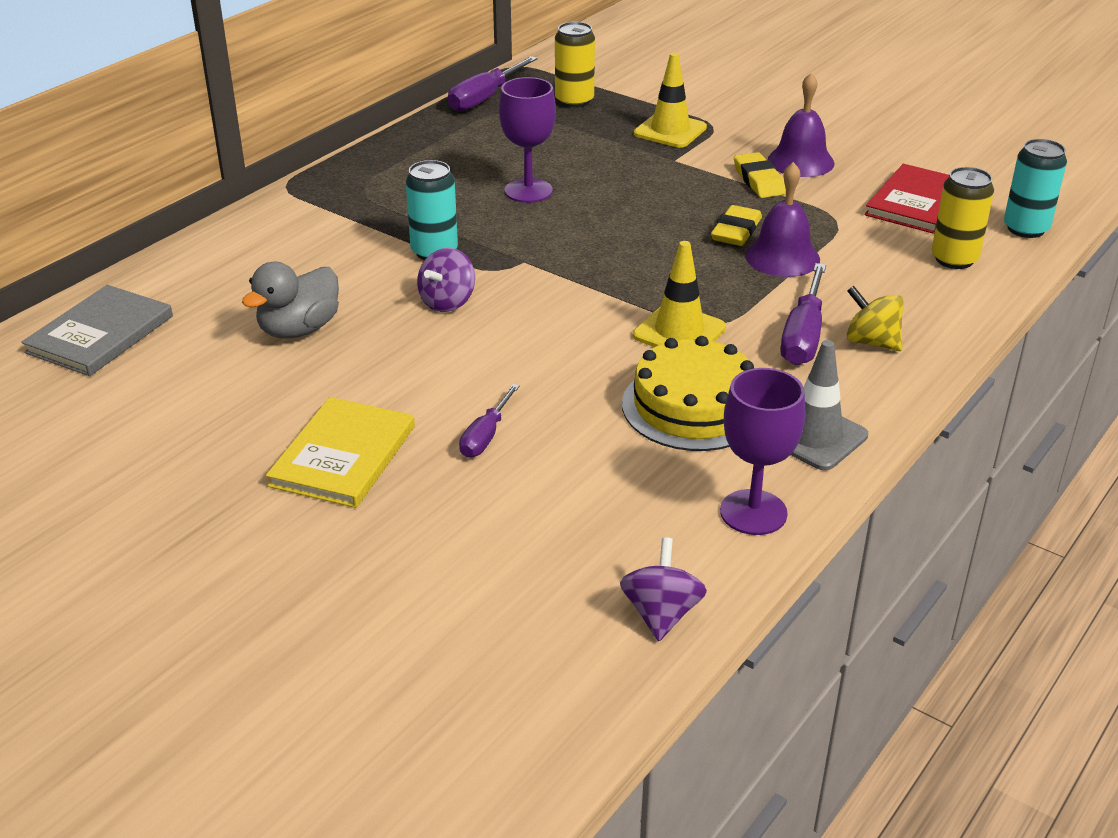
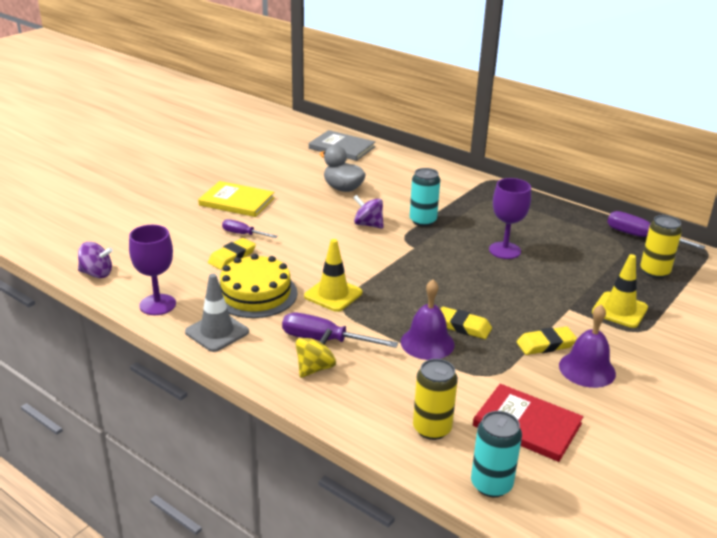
camera: 90 degrees right, 5 degrees down
none -> yellow eraser [208,238,256,270]

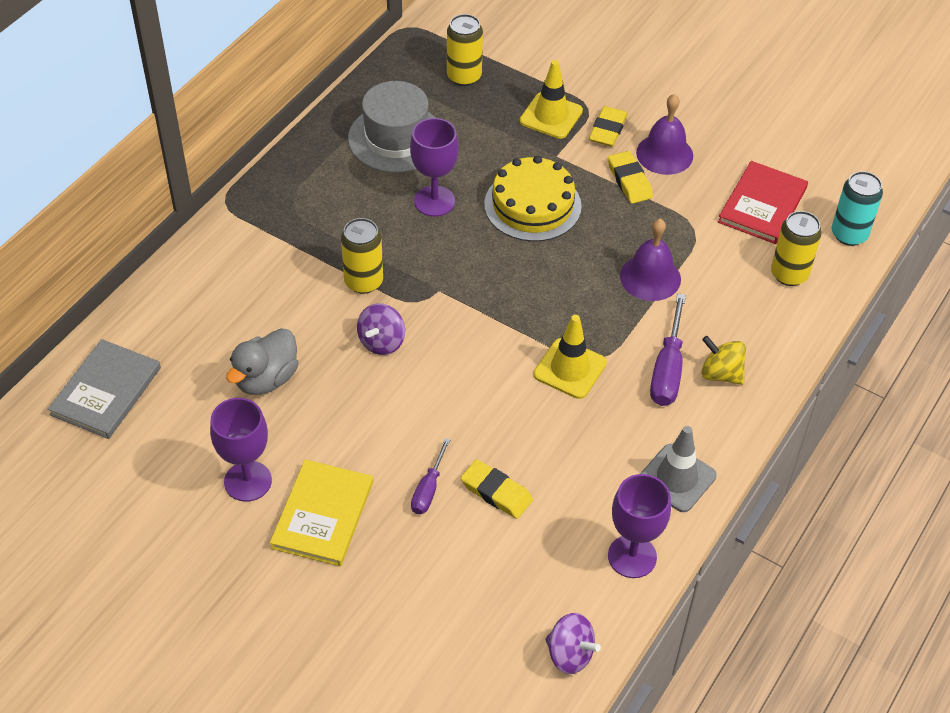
camera: 95 degrees left, 20 degrees up
purple spinning top [78,242,113,278] -> purple spinning top turned 120 degrees clockwise [545,613,601,674]
yellow cake [219,254,297,318] -> yellow cake moved to [484,156,582,242]
turquoise can [410,168,440,226] -> yellow can [341,218,383,294]
yellow eraser [440,307,492,339] -> yellow eraser moved to [589,106,628,146]
purple screwdriver [607,211,706,249] -> none
none -> purple goblet [210,398,272,502]
none -> grey hat [348,81,435,173]

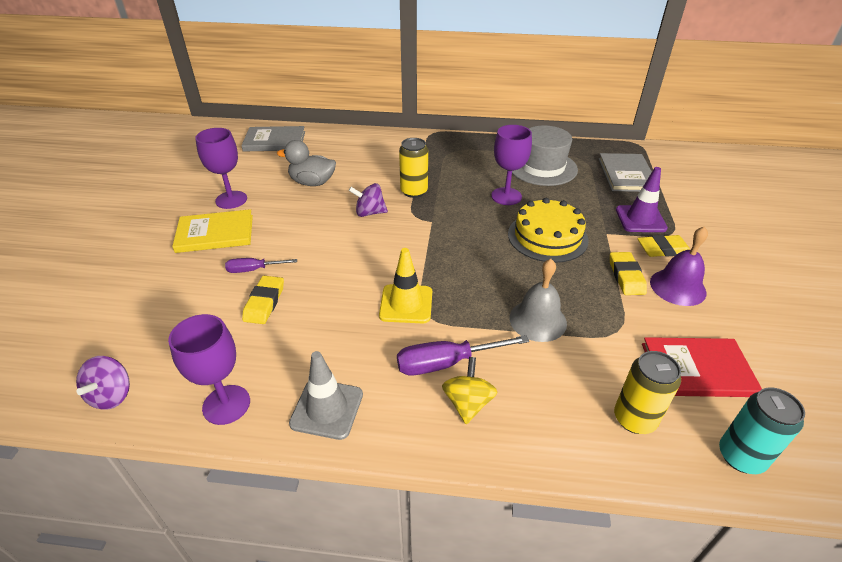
camera: 65 degrees right, 10 degrees down
yellow can [447,14,483,86] -> grey book [599,153,652,192]
yellow traffic cone [520,60,583,139] -> purple traffic cone [616,167,668,232]
yellow eraser [608,151,653,204] -> yellow eraser turned 45 degrees counterclockwise [610,252,647,295]
purple bell [620,219,681,301] -> grey bell [509,259,567,342]

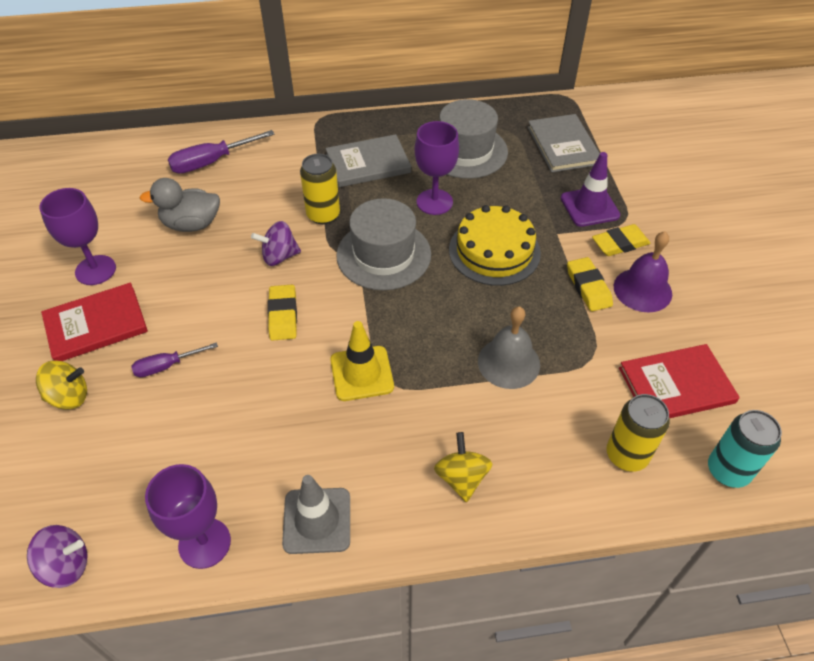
camera: 15 degrees left, 10 degrees up
purple spinning top [76,356,130,410] -> purple spinning top turned 90 degrees counterclockwise [27,525,87,588]
yellow book [172,209,253,253] -> red book [41,283,148,361]
grey book [241,126,305,151] -> grey book moved to [326,134,411,187]
yellow eraser [242,276,284,324] -> yellow eraser moved to [268,285,297,341]
purple screwdriver [397,335,529,375] -> purple screwdriver moved to [168,130,275,174]
none -> yellow spinning top [36,361,87,410]
none -> grey hat [336,198,431,290]

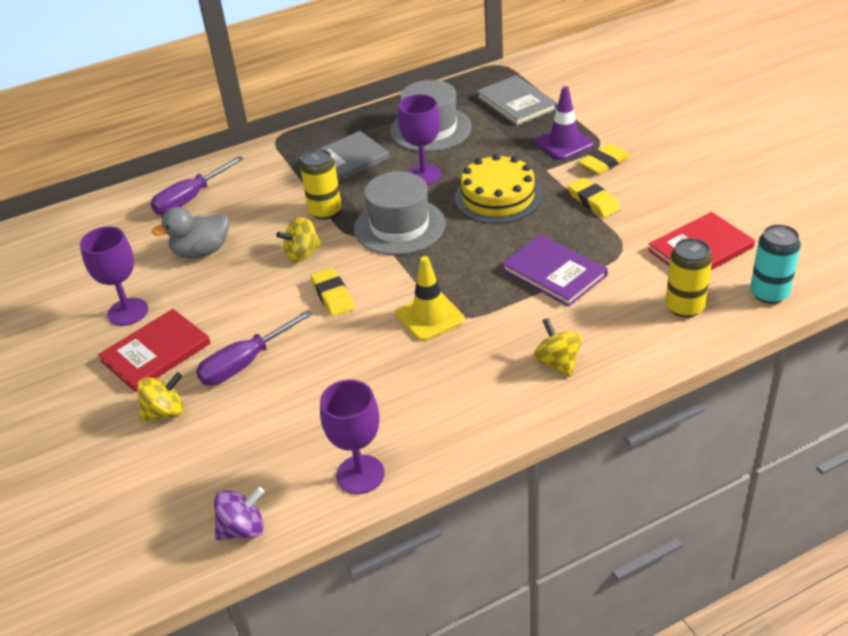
camera: 15 degrees left, 10 degrees down
purple screwdriver [132,342,218,377] -> purple screwdriver [196,309,313,386], size x1.62
purple spinning top [251,221,301,266] -> yellow spinning top [276,217,322,262]
grey traffic cone [282,475,350,554] -> none
grey bell [478,306,540,389] -> purple book [502,235,608,307]
purple bell [614,231,672,313] -> none

